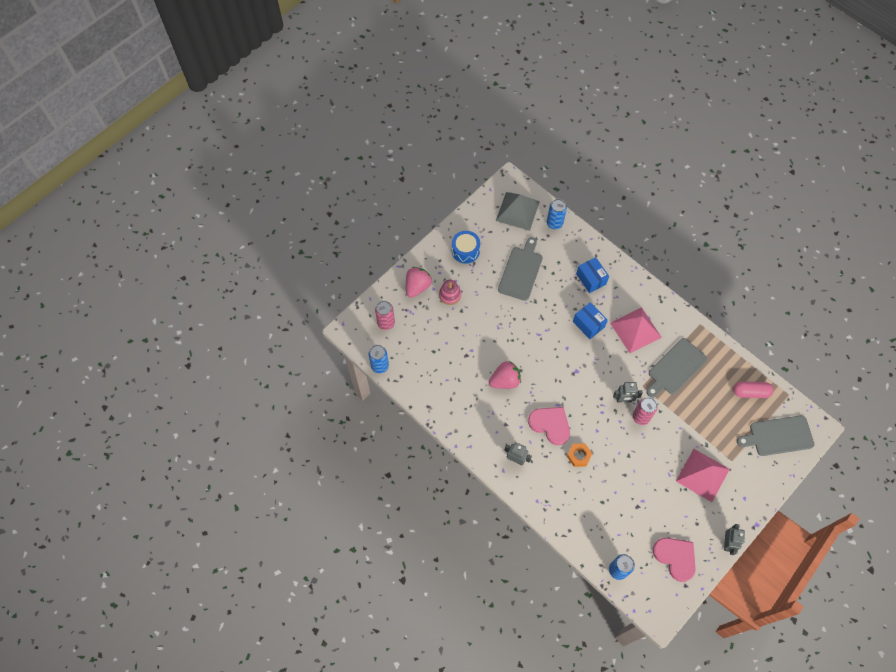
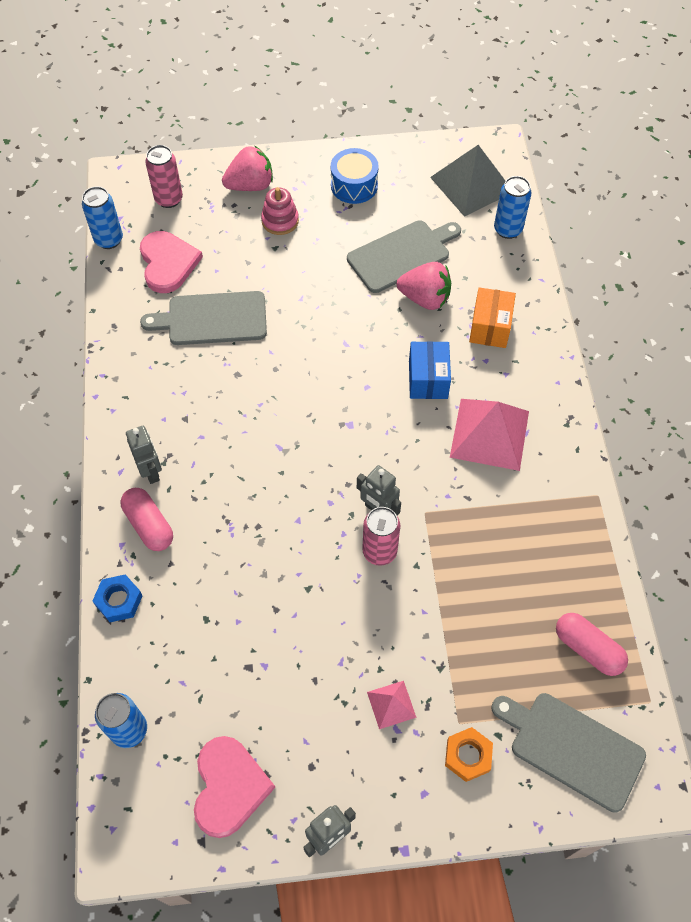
camera: 40 degrees right, 5 degrees down
pink strawberry [489,361,521,389] -> pink strawberry moved to [396,262,451,310]
pink heart [528,407,570,445] -> pink heart moved to [140,231,203,293]
orange nut [567,443,592,467] -> orange nut moved to [445,727,493,782]
blue box [576,257,609,293] -> orange box [469,287,516,348]
grey cutting board [647,338,707,398] -> grey cutting board moved to [140,291,267,345]
pink pyramid [676,449,730,502] -> pink pyramid [367,681,417,729], size x0.49
none -> blue nut [93,574,143,622]
none -> pink capsule [121,488,173,551]

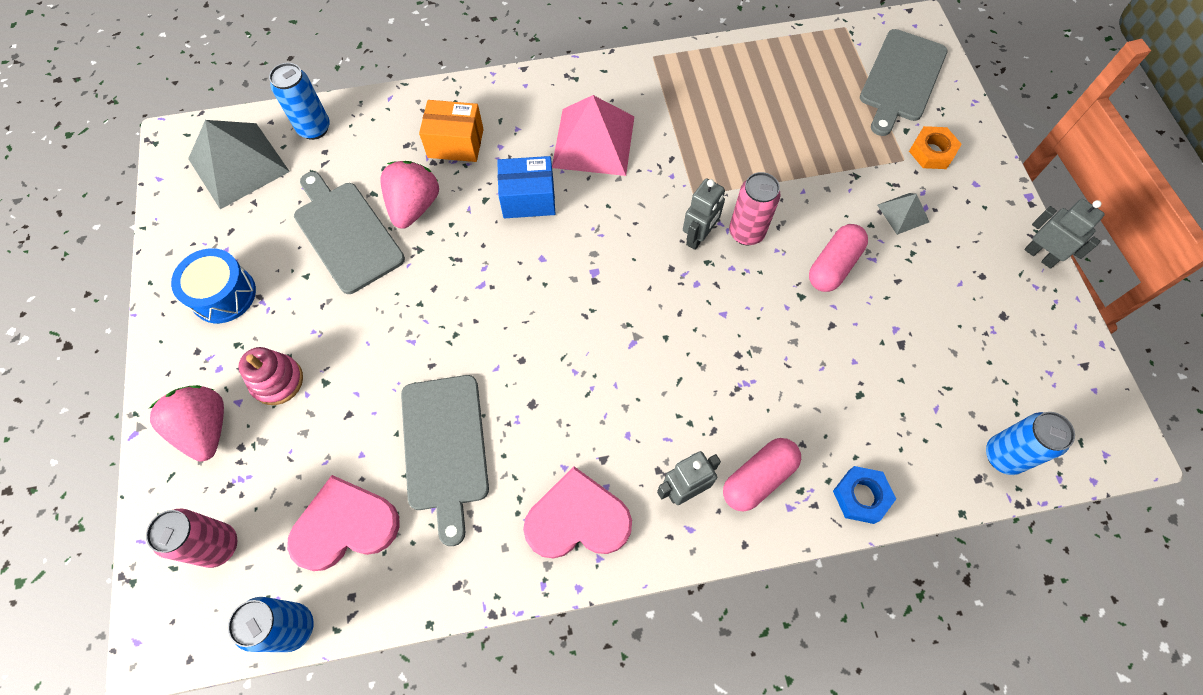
camera: 95 degrees left, 5 degrees up
pink heart [194,736,275,838] -> pink heart moved to [523,466,632,559]
pink pyramid [367,681,417,729] -> grey pyramid [877,193,929,235]
pink capsule [556,613,628,676] -> pink capsule moved to [809,224,868,292]

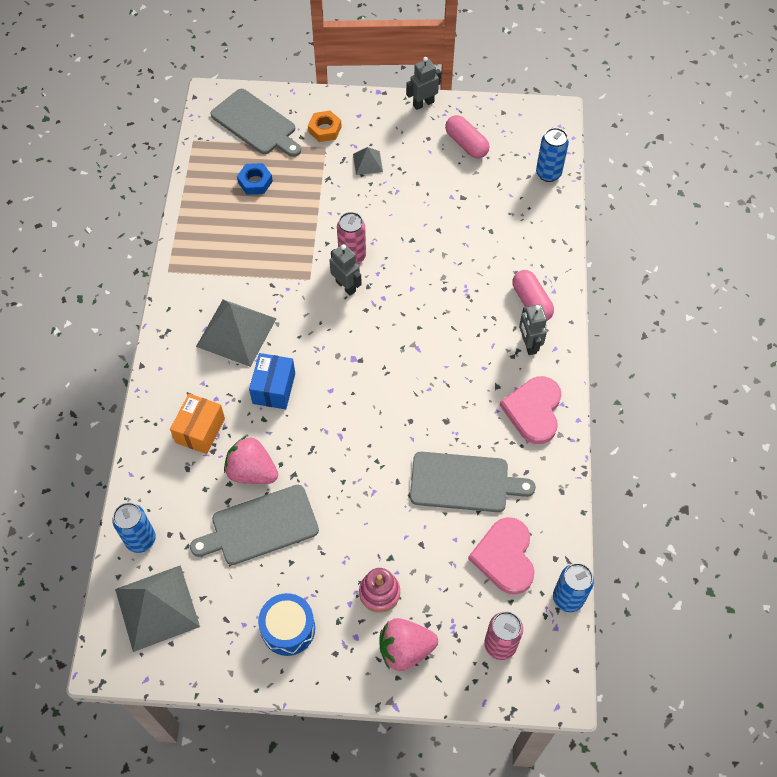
camera: 75 degrees left, 5 degrees down
pink pyramid [552,95,634,176] -> grey pyramid [196,299,277,367]
pink capsule [809,224,868,292] -> pink capsule moved to [445,115,489,158]
blue nut [833,466,896,524] -> blue nut moved to [237,163,273,195]

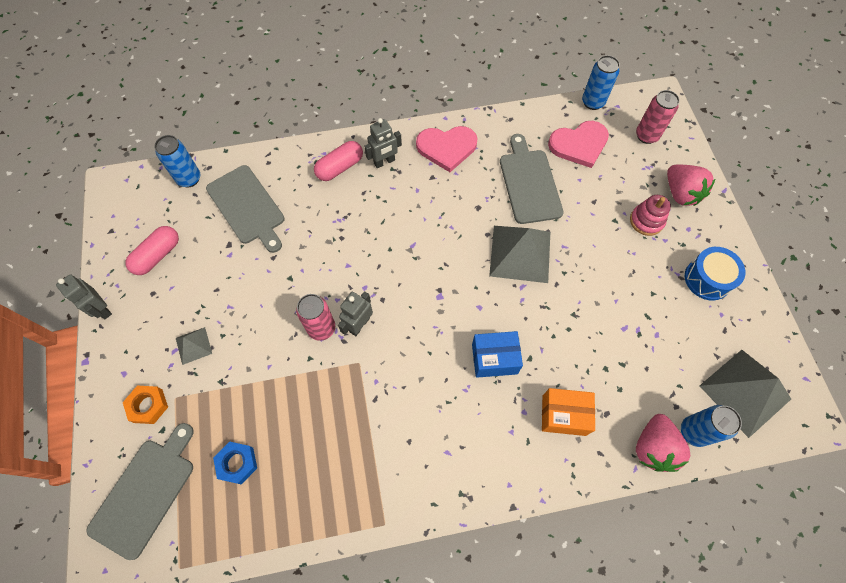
camera: 105 degrees left, 5 degrees up
grey cutting board [190,485,319,565] -> grey cutting board moved to [206,165,285,253]
grey pyramid [196,299,277,367] -> grey pyramid moved to [489,226,550,283]
pink strawberry [224,436,278,484] -> pink strawberry moved to [636,414,690,472]

